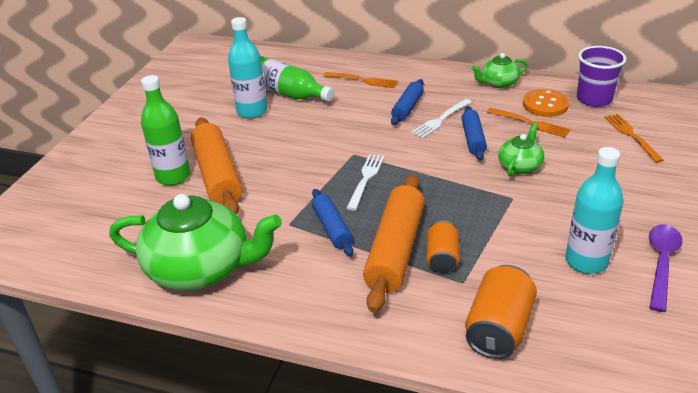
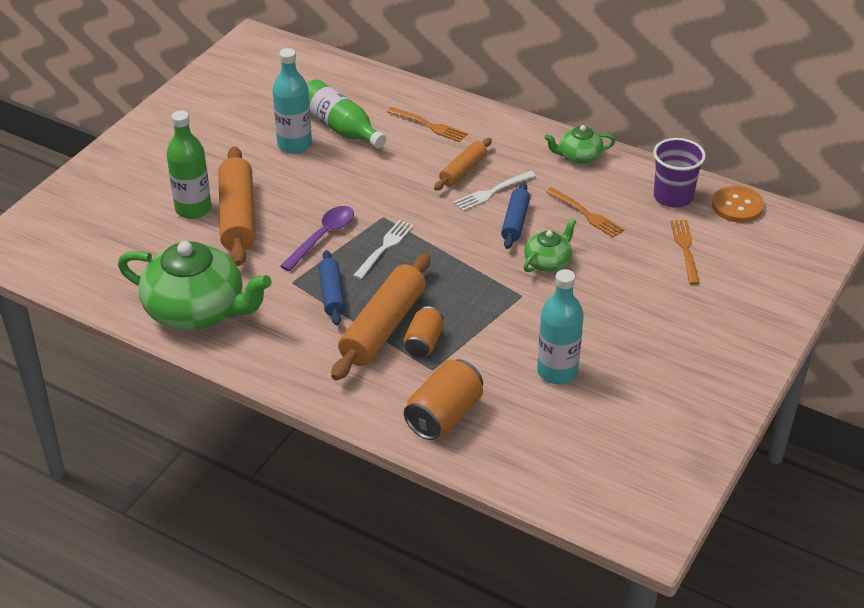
camera: 10 degrees right, 5 degrees up
blue rolling pin [391,79,424,125] -> orange rolling pin [434,138,492,191]
orange button [523,89,569,117] -> orange button moved to [712,186,764,223]
purple spoon [649,224,683,312] -> purple spoon moved to [280,206,354,271]

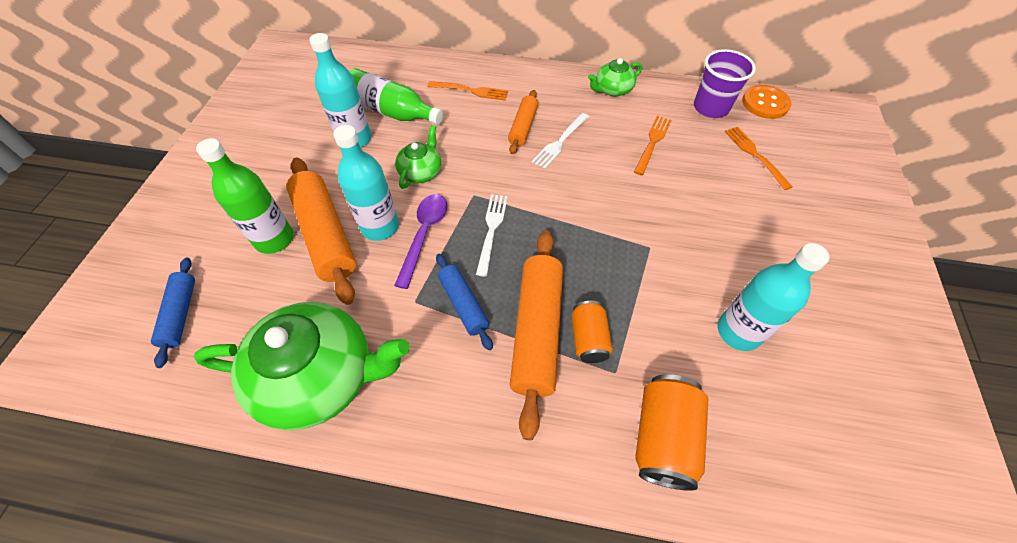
camera: 20 degrees left, 15 degrees up
blue rolling pin [501,182,530,249] -> blue rolling pin moved to [151,257,195,368]
green teapot [523,218,576,272] -> green teapot moved to [395,125,441,189]
orange fork [546,187,625,238] -> orange fork turned 90 degrees counterclockwise [634,116,671,175]
none -> turquoise bottle [333,125,399,241]

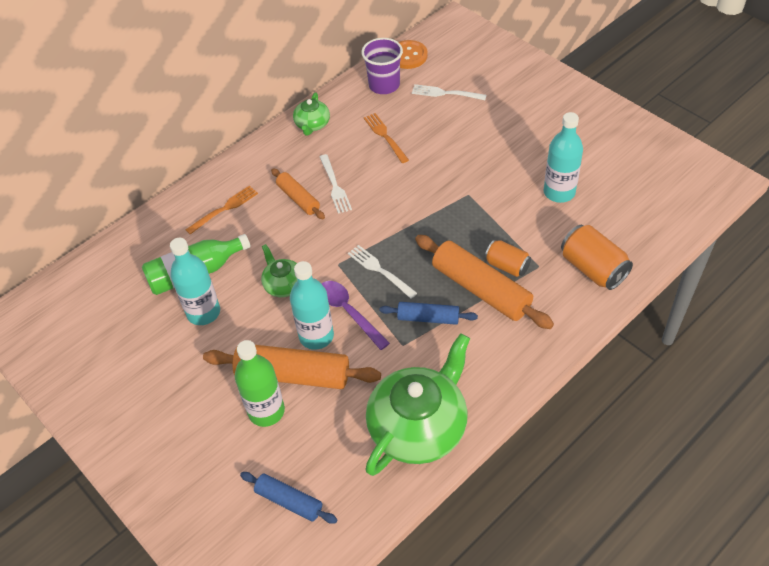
camera: 50 degrees left, 5 degrees down
orange fork [725,127,792,190] -> white fork [412,84,487,100]

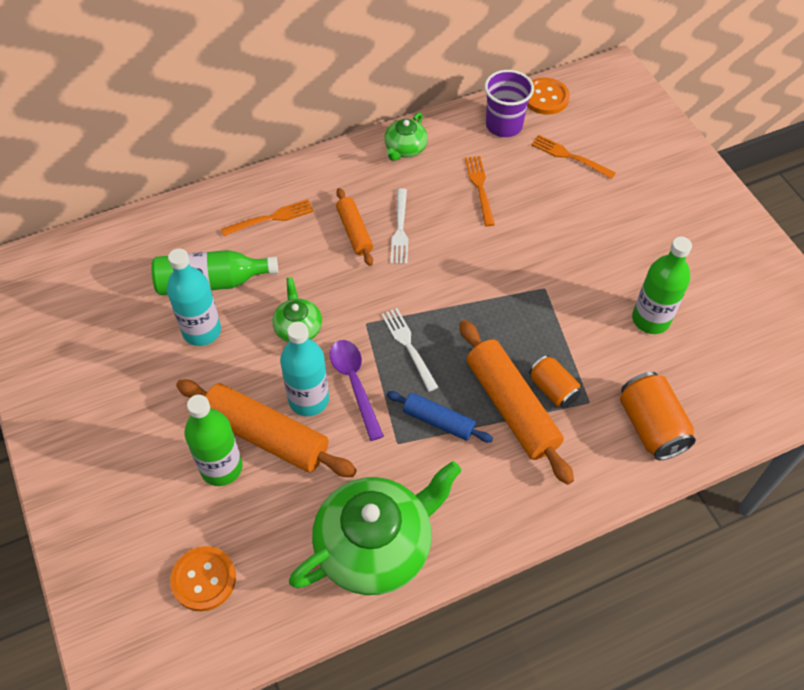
camera: 15 degrees right, 5 degrees up
blue rolling pin [240,472,337,524] -> orange button [170,546,236,611]
white fork [412,84,487,100] -> orange fork [531,135,616,179]
turquoise bottle [543,112,583,203] -> green bottle [632,237,692,334]

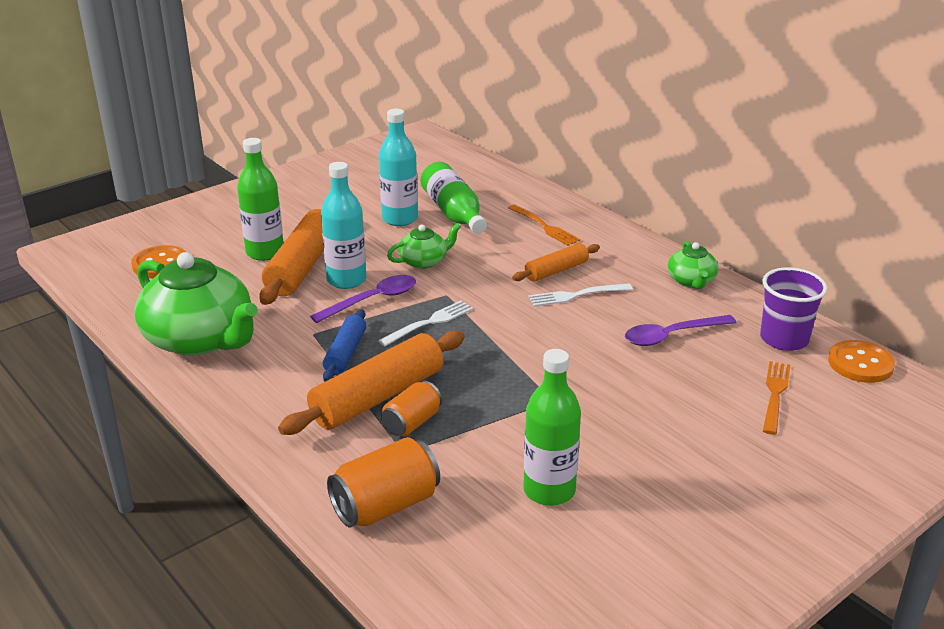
camera: 75 degrees right, 25 degrees down
green teapot [384,112,428,161] -> green teapot turned 105 degrees counterclockwise [668,241,719,289]
orange fork [465,156,495,226] -> purple spoon [625,315,737,346]

